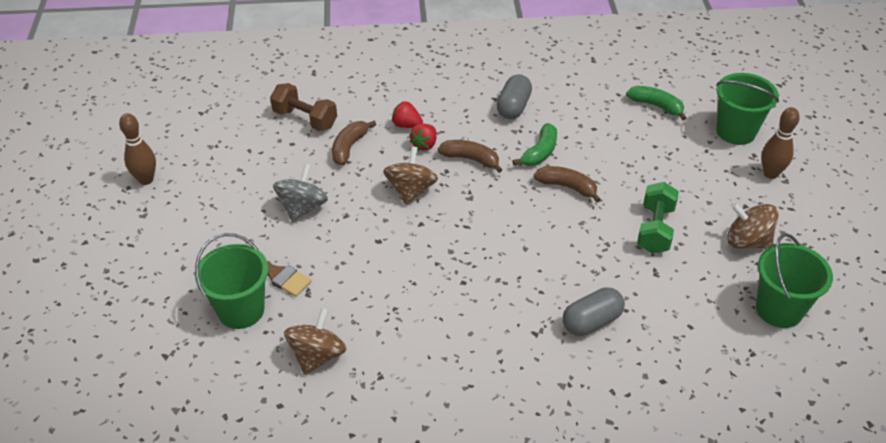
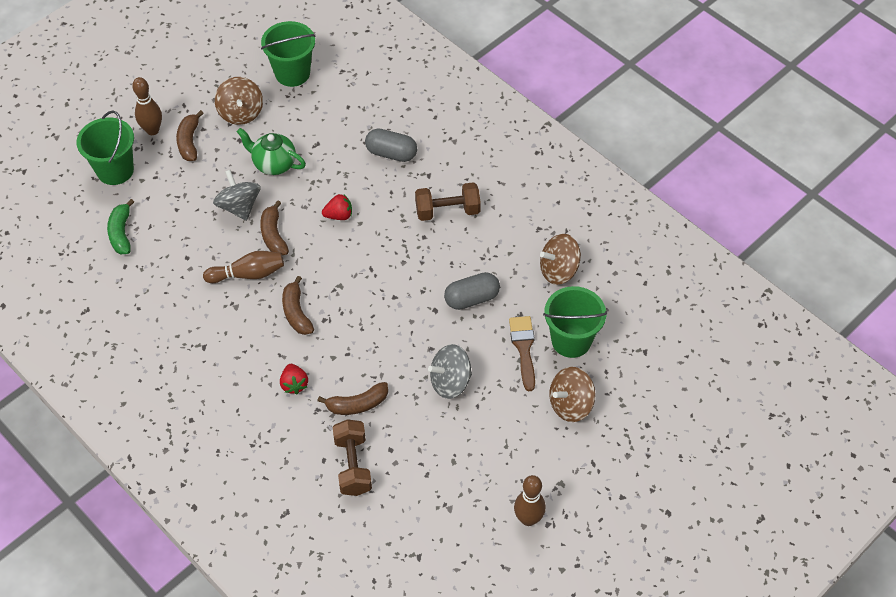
camera: 130 degrees left, 10 degrees up
brown spinning top [383,146,438,205] -> brown spinning top moved to [549,367,596,422]
red strawberry [410,123,437,151] -> red strawberry moved to [322,194,352,220]
grey capsule [497,74,532,119] -> grey capsule moved to [444,272,500,310]
green banana [513,123,557,166] -> brown bowling pin [203,251,284,283]
green dumbbell [637,182,679,254] -> green teapot [237,128,306,175]
none -> brown banana [176,110,204,161]
none -> grey spinning top [213,170,261,221]
none -> brown dumbbell [415,182,481,221]

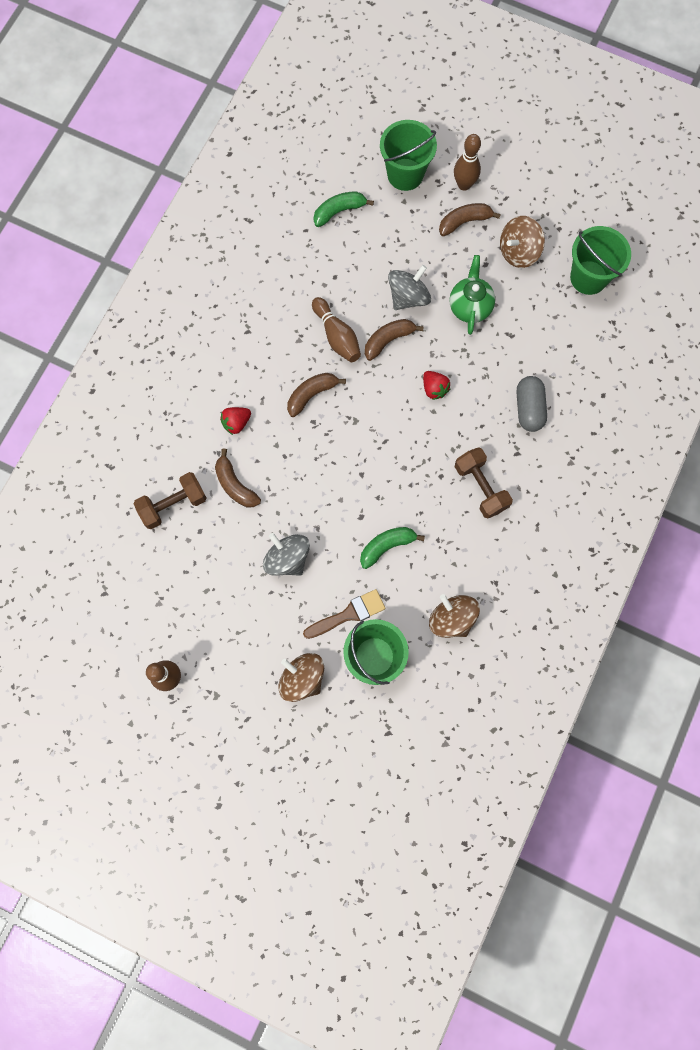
camera: 70 degrees right, 20 degrees up
grey capsule [444,272,500,310] -> green banana [360,527,425,569]

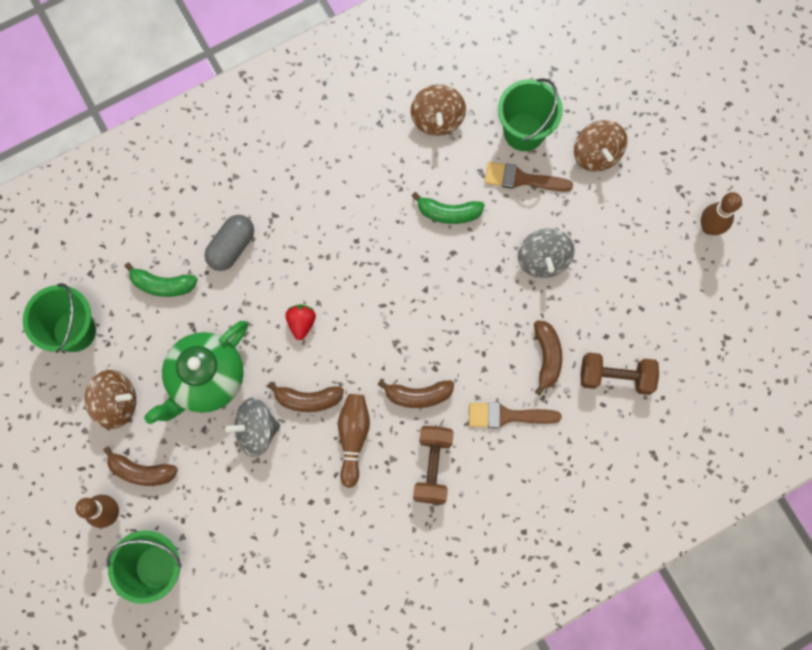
camera: 145 degrees left, 0 degrees up
red strawberry [220,407,251,435] -> brown brush [469,402,562,428]
green banana [313,192,374,227] -> green banana moved to [124,263,198,297]
green teapot [450,255,495,335] -> green teapot [144,321,248,424], size x1.51
brown dumbbell [455,447,513,518] -> brown dumbbell moved to [413,426,454,505]

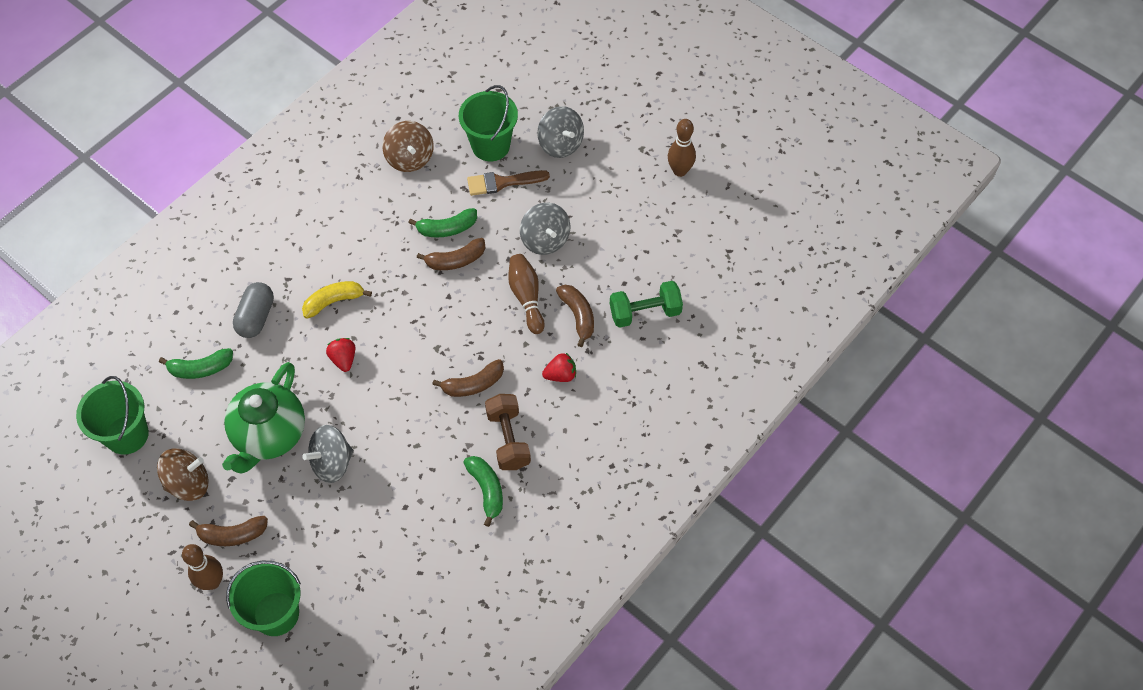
camera: 20 degrees left, 15 degrees down
brown banana [267,382,344,412] -> brown banana moved to [417,238,485,270]
brown bowling pin [338,394,370,488] -> brown bowling pin moved to [508,254,545,334]
brown brush [469,402,562,428] -> red strawberry [542,353,576,382]
brown spinning top [574,120,627,172] -> grey spinning top [537,106,584,158]
brown dumbbell [581,352,659,395] -> green dumbbell [610,281,683,328]
none -> yellow banana [302,281,372,319]
none -> green banana [463,456,503,527]

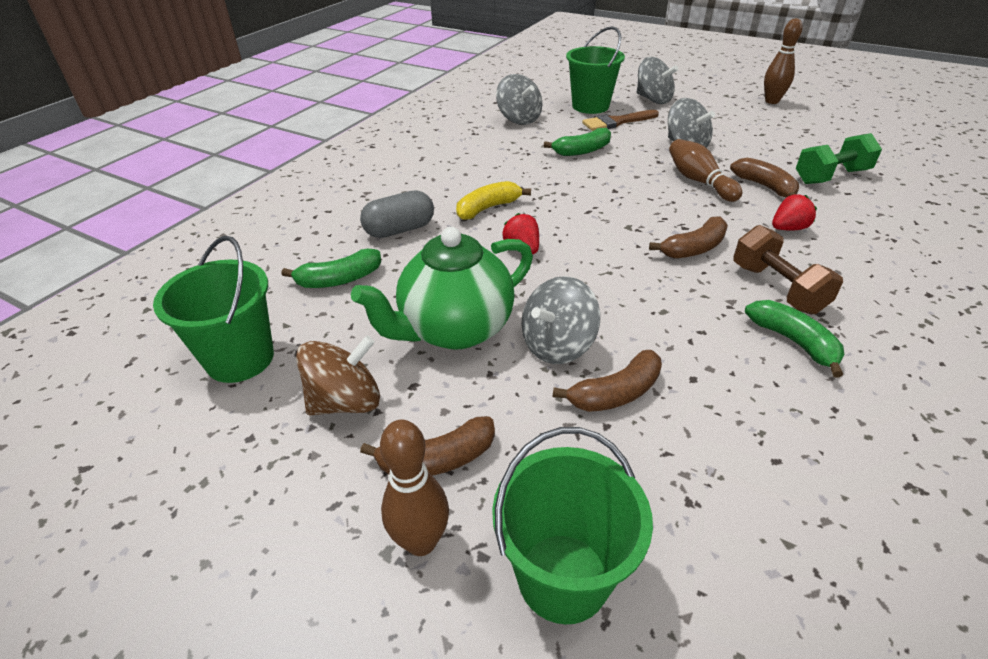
camera: 10 degrees left, 20 degrees down
green teapot [222,362,305,473] -> green teapot turned 45 degrees clockwise [351,227,533,350]
grey capsule [233,282,274,338] -> grey capsule turned 60 degrees clockwise [360,190,434,238]
brown spinning top [382,121,434,172] -> grey spinning top [496,74,542,125]
brown banana [417,238,485,270] -> brown banana moved to [553,350,662,412]

